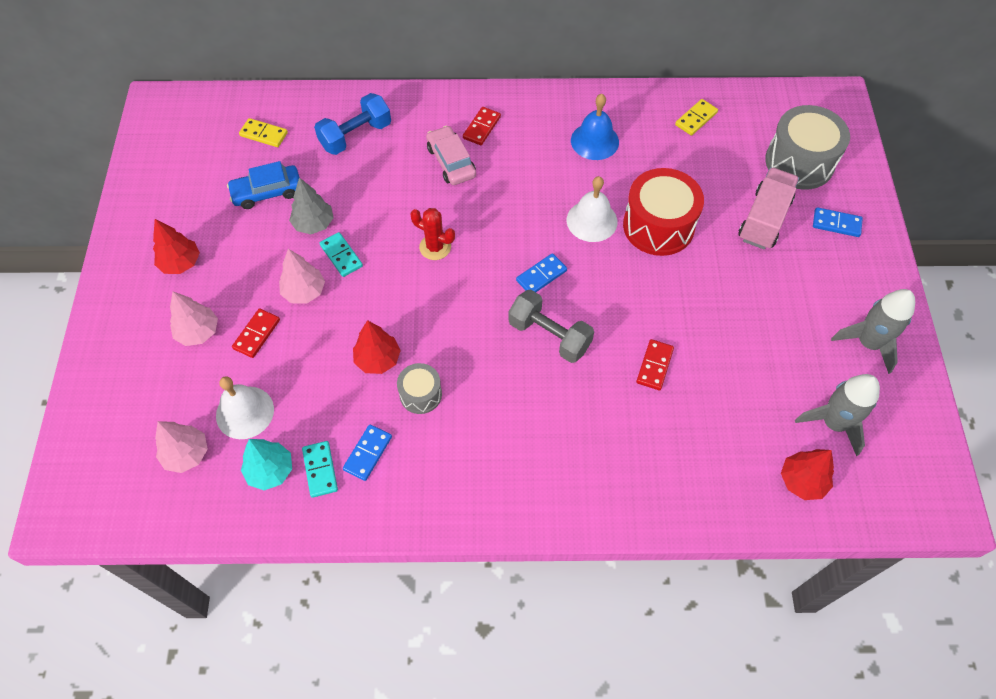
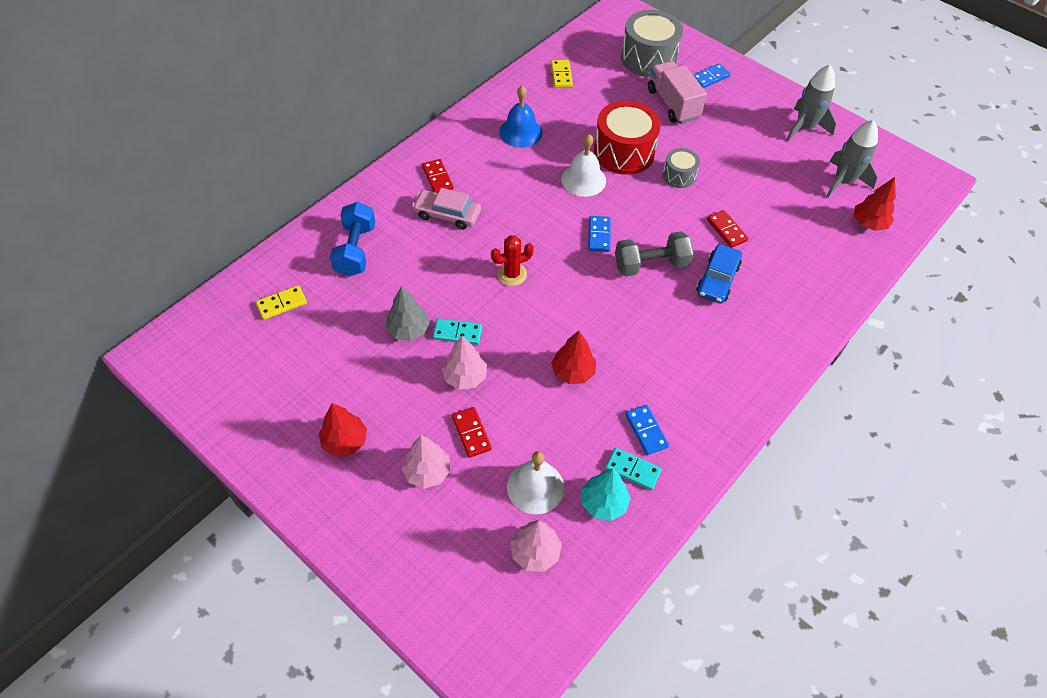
camera: 50 degrees left, 5 degrees down
blue car [227,161,299,209] -> blue car moved to [696,244,742,304]
grey drum [397,363,442,414] -> grey drum moved to [663,148,700,188]

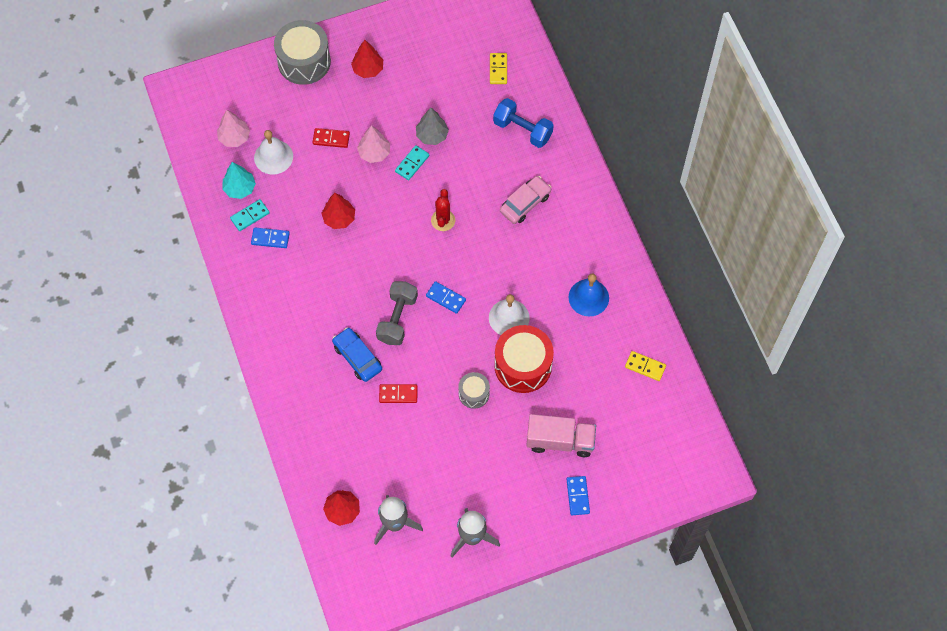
camera: 120 degrees right, 10 degrees up
pink tree [401,435,450,489] -> none
red domino [422,159,454,193] -> none
grey drum [621,10,683,77] -> grey drum moved to [274,20,331,85]

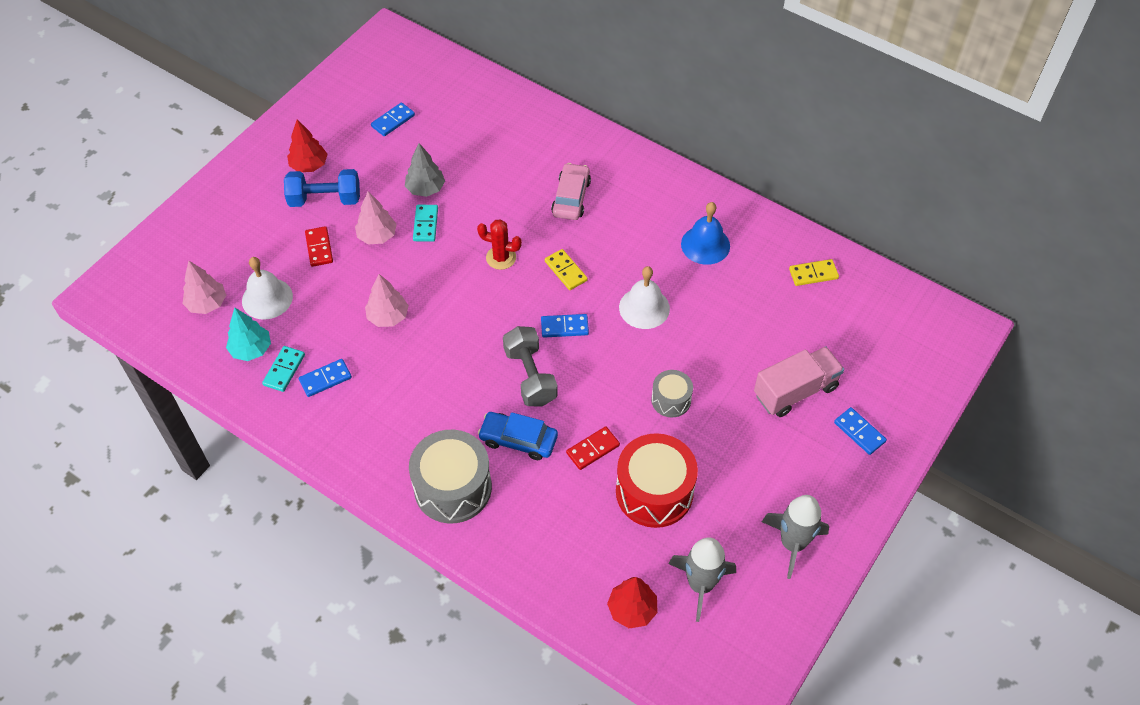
camera: 35 degrees left, 10 degrees down
grey drum [274,20,331,85] -> grey drum moved to [409,430,492,523]
red domino [313,128,350,148] -> red domino turned 75 degrees counterclockwise [305,226,333,267]
red tree [321,193,355,229] -> pink tree [365,274,409,327]
red cactus [431,189,455,231] -> red cactus turned 45 degrees counterclockwise [477,219,522,270]
yellow domino [490,53,507,84] -> yellow domino moved to [545,249,588,290]
blue dumbbell [493,98,554,148] -> blue dumbbell moved to [284,169,360,207]
red drum [494,325,554,393] -> red drum moved to [616,433,698,528]
none -> blue domino [371,102,415,136]

